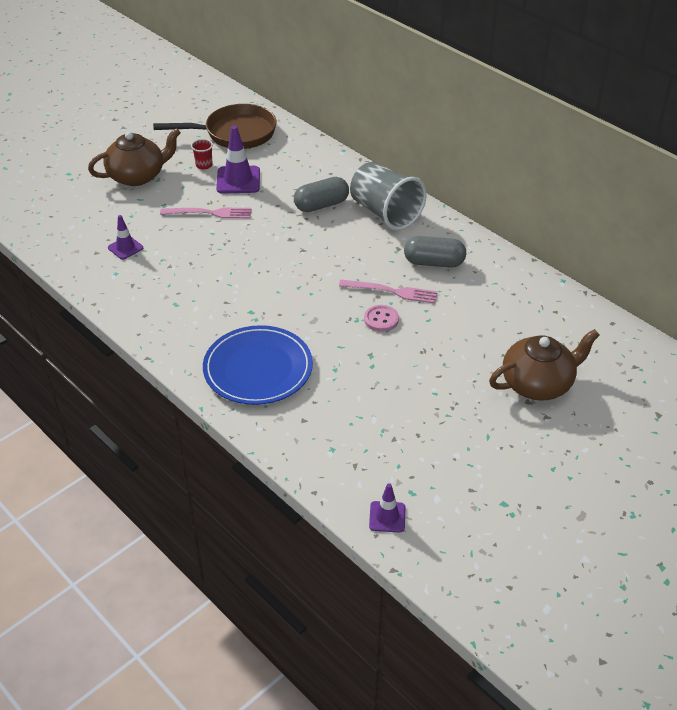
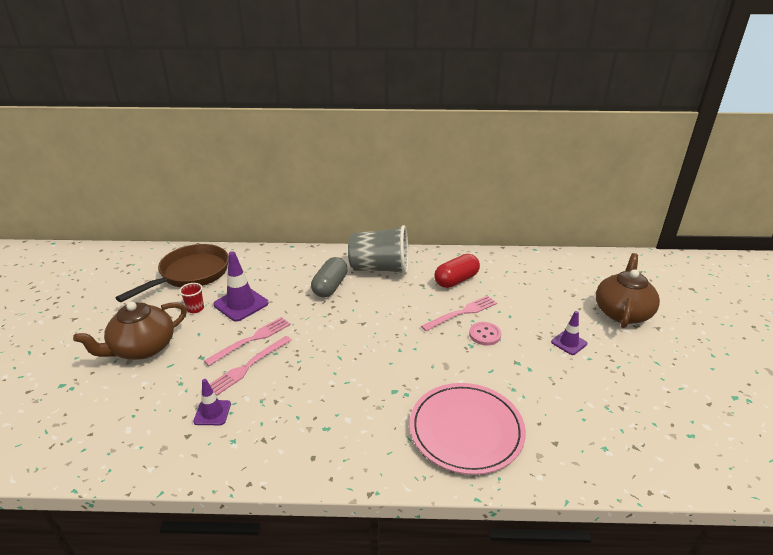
camera: 45 degrees left, 10 degrees down
brown teapot [88,128,181,186] -> brown teapot turned 150 degrees counterclockwise [73,302,187,360]
blue plate [203,325,313,405] -> pink plate [410,383,526,475]
purple traffic cone [369,483,405,532] -> purple traffic cone moved to [551,311,587,355]
grey capsule [404,236,466,268] -> red capsule [434,254,480,288]
none -> pink fork [210,336,292,395]

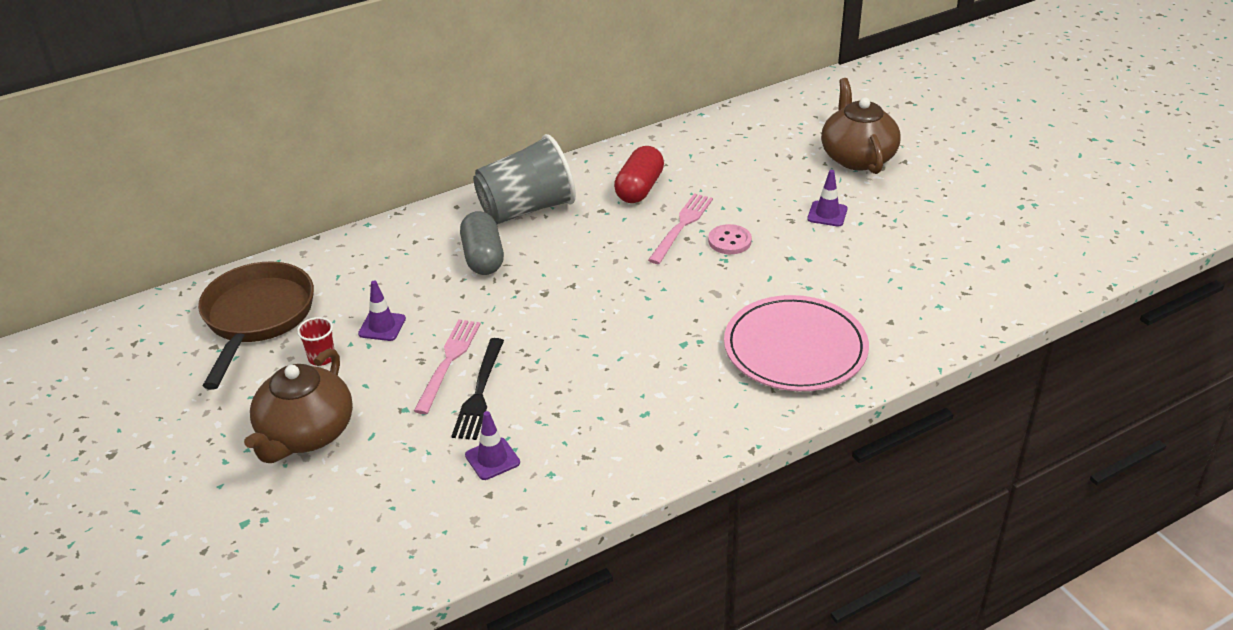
camera: 30 degrees left, 5 degrees up
pink fork [210,336,292,395] -> black fork [452,338,504,440]
purple traffic cone [213,251,269,322] -> purple traffic cone [358,280,406,341], size x0.60

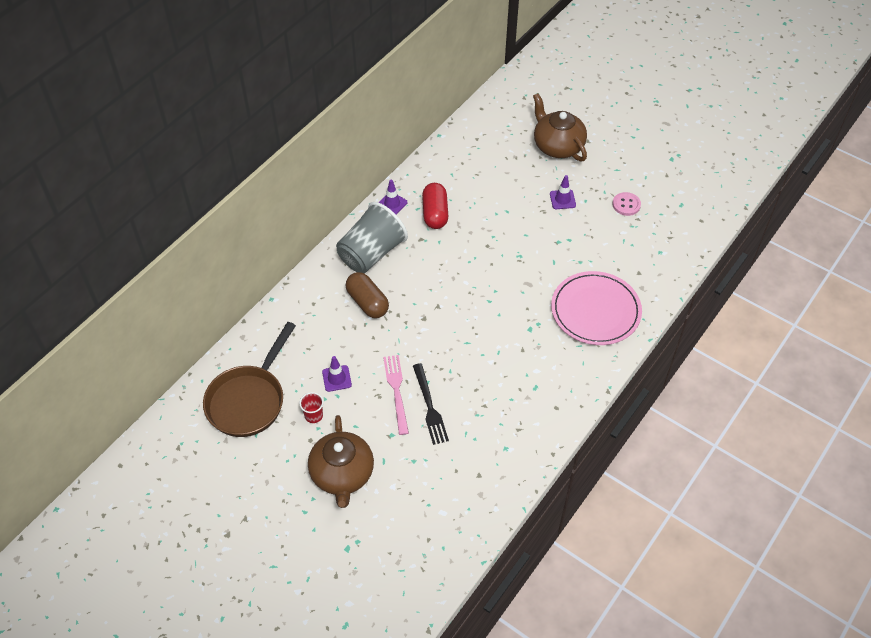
camera: 25 degrees left, 15 degrees up
brown pan [198,262,314,390] -> brown pan turned 135 degrees counterclockwise [203,322,296,437]
grey capsule [460,211,504,275] -> brown capsule [346,272,389,318]
purple traffic cone [465,411,520,480] -> purple traffic cone moved to [378,179,408,215]
pink fork [648,193,713,264] -> none
pink button [708,224,752,254] -> pink button moved to [612,192,641,216]

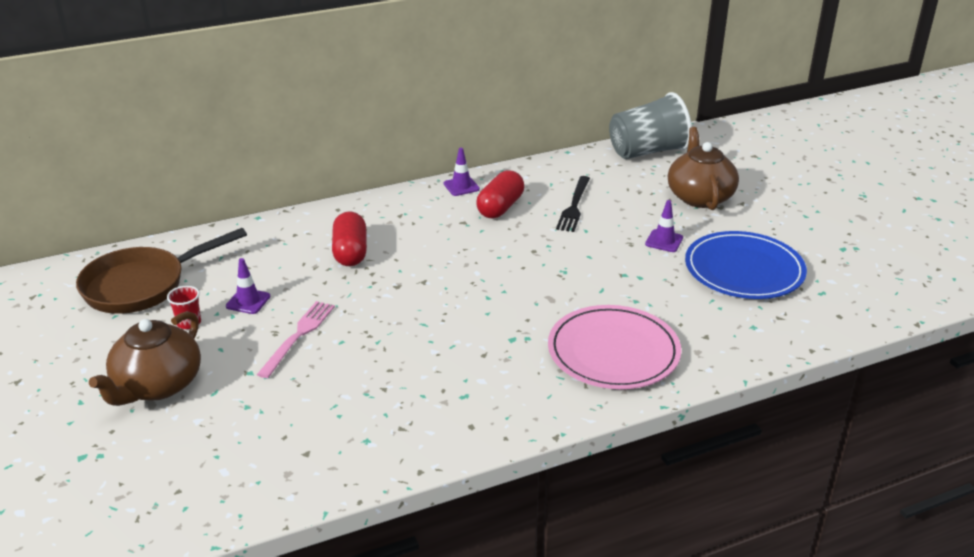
camera: 30 degrees right, 20 degrees down
grey cup [336,202,408,273] -> grey cup moved to [609,92,692,159]
brown capsule [346,272,389,318] -> red capsule [332,211,367,266]
black fork [413,363,449,445] -> black fork moved to [556,176,590,232]
pink button [612,192,641,216] -> blue plate [685,231,807,299]

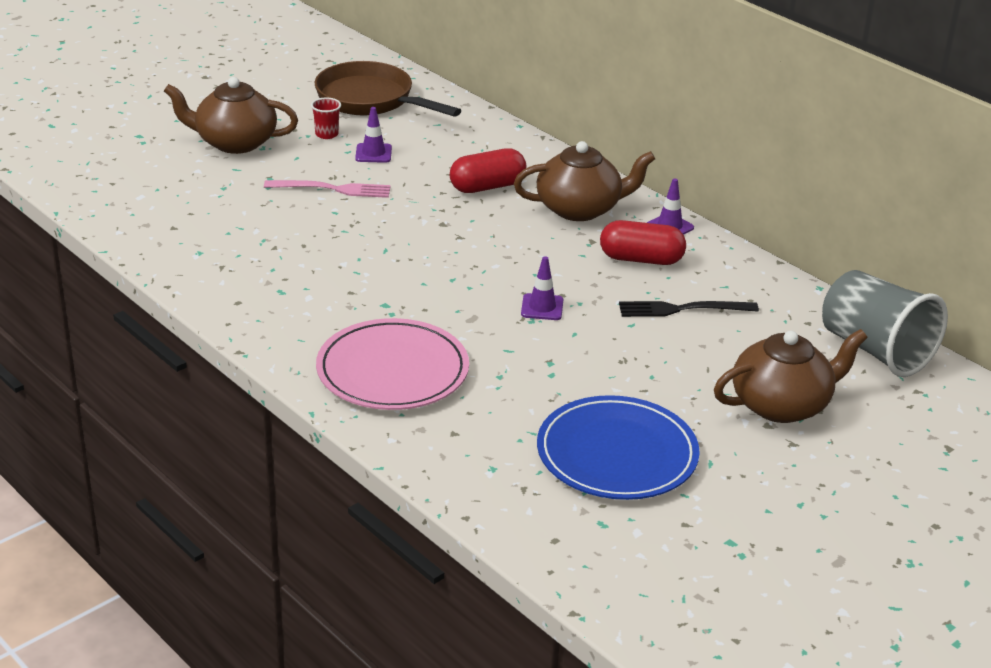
camera: 70 degrees right, 0 degrees up
purple traffic cone [645,200,683,252] -> purple traffic cone moved to [521,256,563,320]
none -> brown teapot [514,141,655,221]

